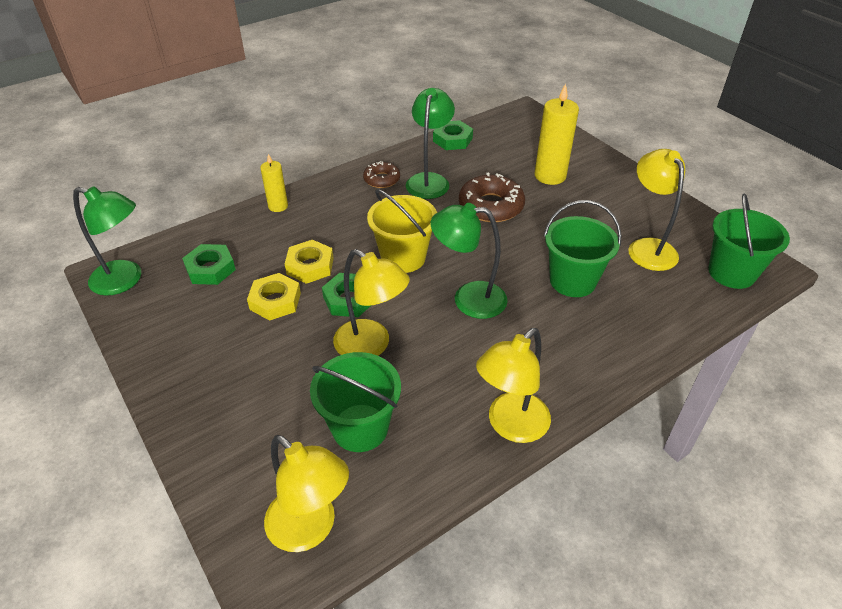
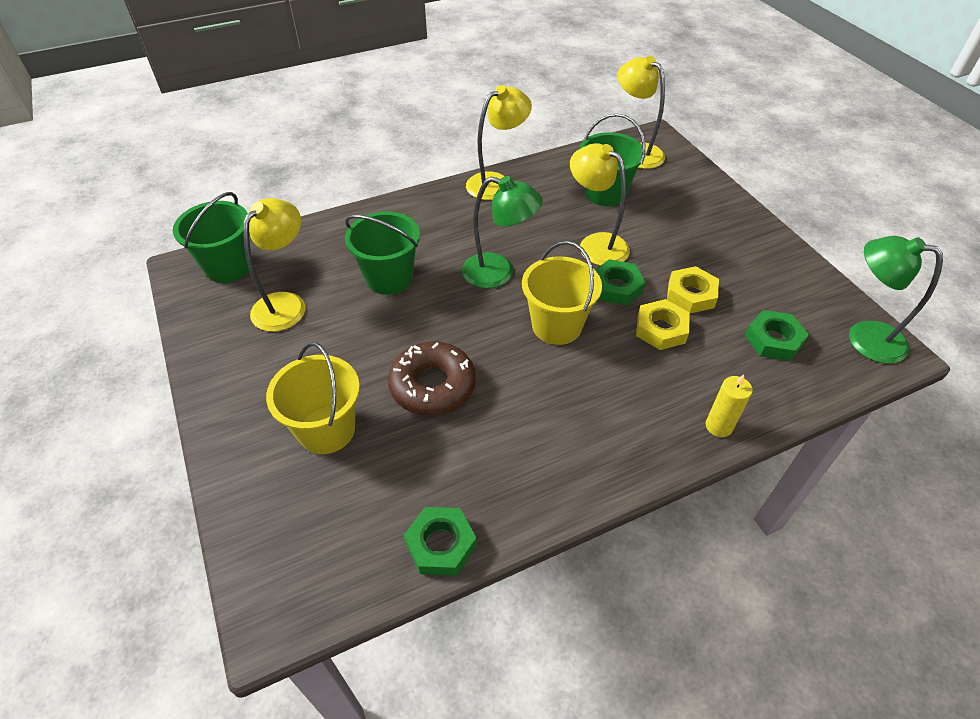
camera: 170 degrees left, 5 degrees up
brown donut [363,161,400,188] -> none
green lamp [406,88,455,199] -> none
yellow candle [535,83,579,185] -> yellow bucket [266,342,360,454]
yellow lamp [628,149,685,271] -> yellow lamp turned 150 degrees counterclockwise [243,198,305,332]

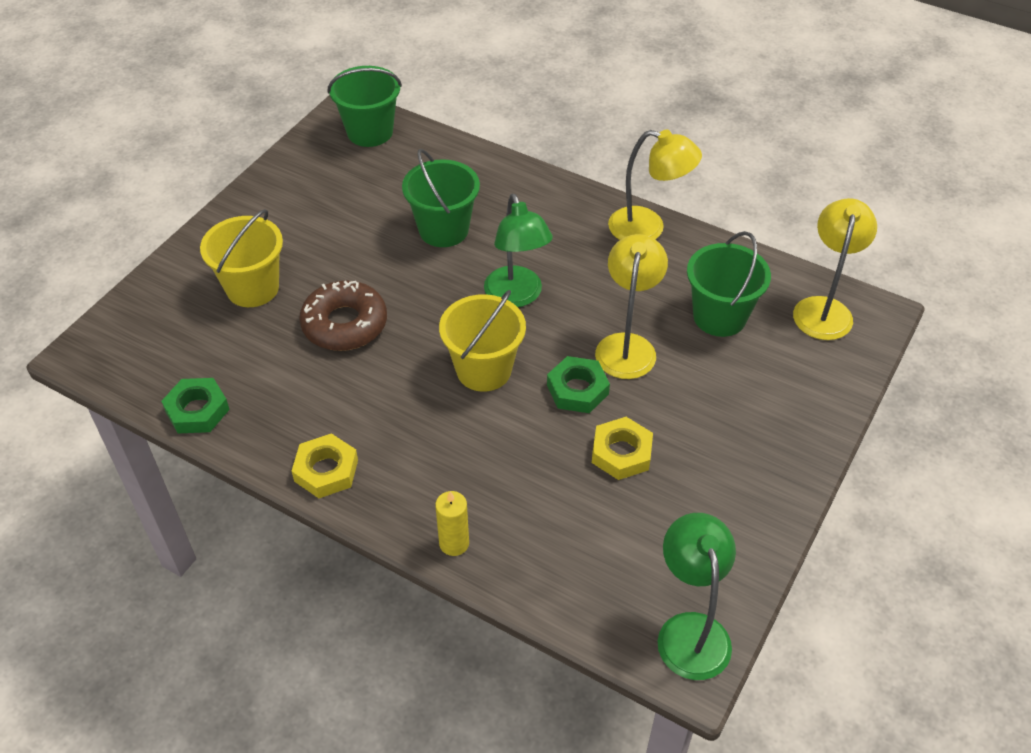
camera: 55 degrees right, 0 degrees up
yellow lamp [243,198,305,332] -> none
yellow nut [636,299,690,350] -> yellow nut moved to [292,433,358,498]
green nut [745,310,809,361] -> none

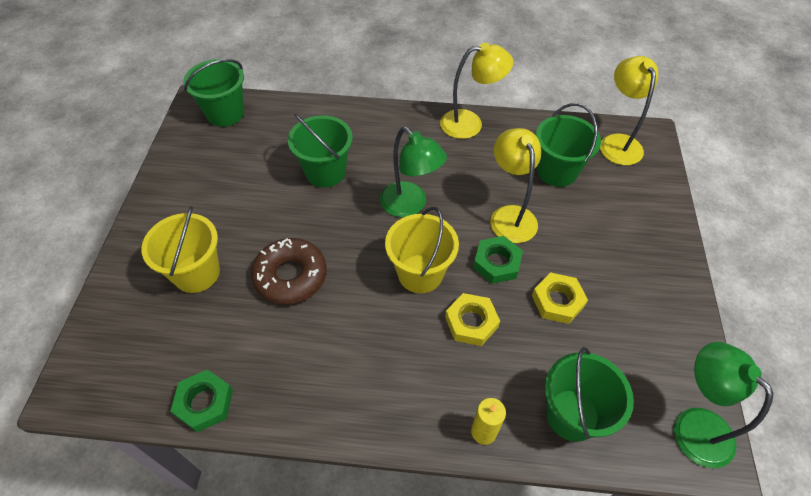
camera: 25 degrees left, 5 degrees up
yellow nut [292,433,358,498] -> yellow nut moved to [445,293,500,346]
none -> green bucket [545,347,634,442]

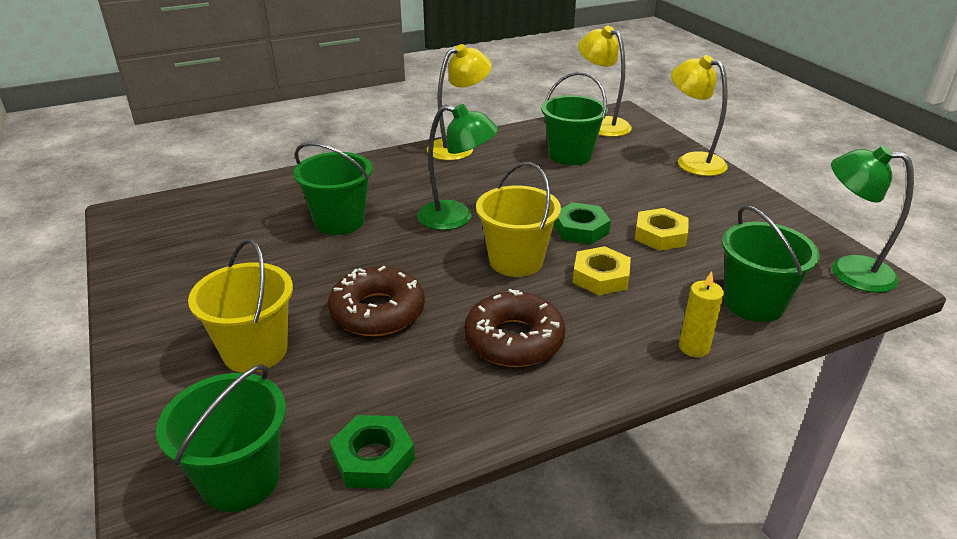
camera: 30 degrees left, 20 degrees down
green bucket [183,59,244,127] -> green bucket moved to [156,364,286,512]
yellow lamp [490,128,541,243] -> yellow lamp moved to [671,55,728,176]
none -> brown donut [464,289,565,367]

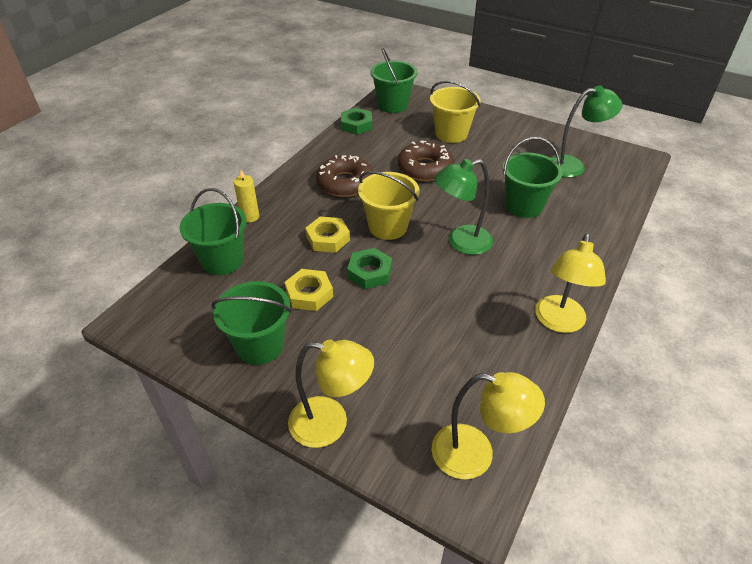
camera: 145 degrees right, 10 degrees up
green bucket [541,72,608,165] -> green bucket moved to [211,281,291,365]
green lamp [831,146,914,293] -> green lamp moved to [550,85,623,177]

